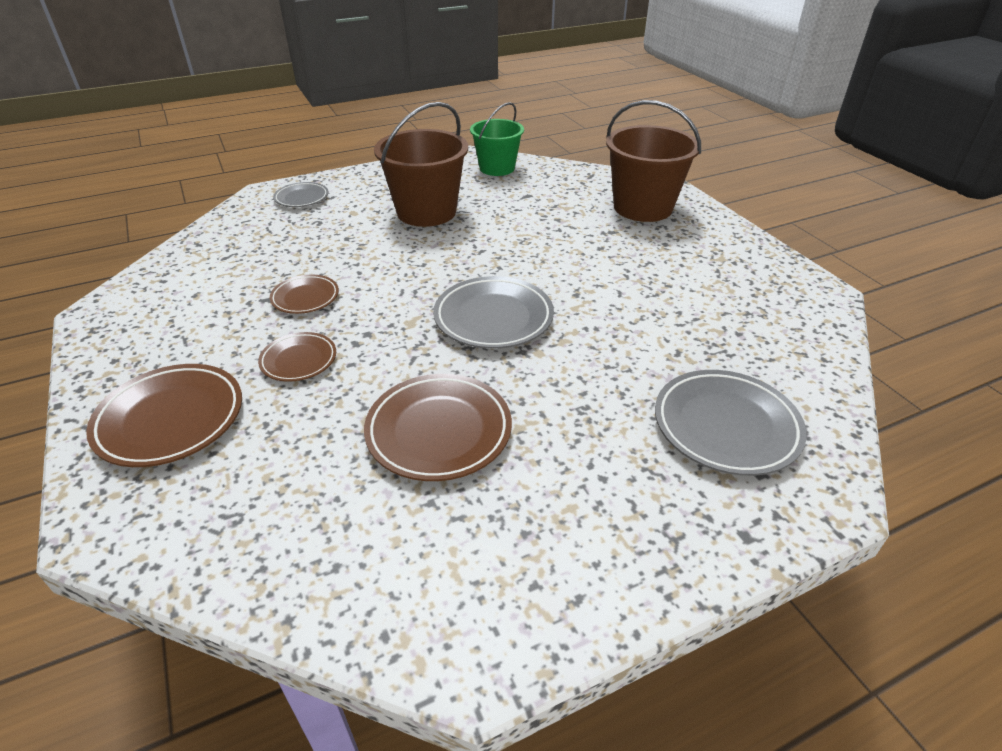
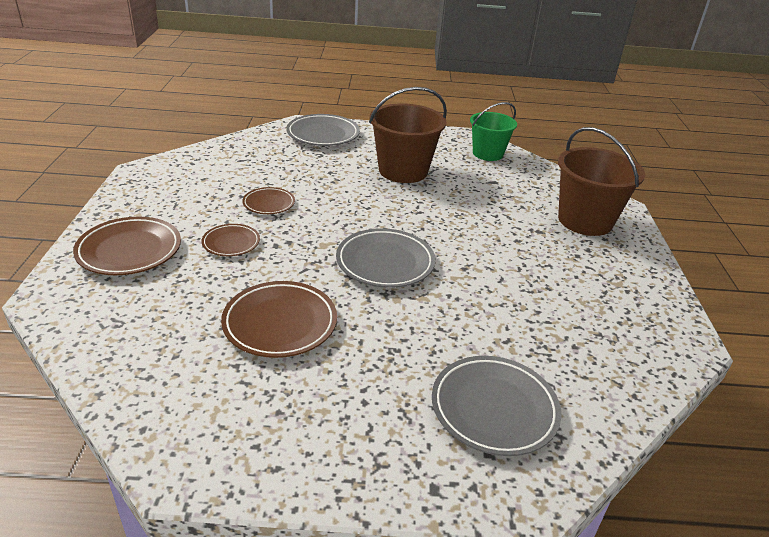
camera: 25 degrees right, 5 degrees down
grey plate [273,182,328,207] -> grey plate [286,114,360,146], size x1.71

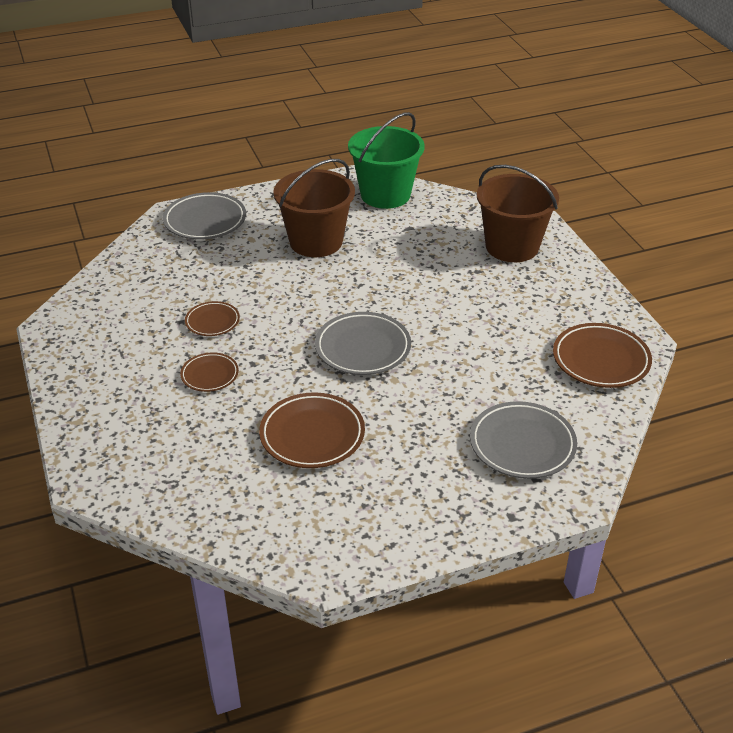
camera: 20 degrees left, 5 degrees up
brown plate [73,217,181,275] -> brown plate moved to [553,323,652,388]
green bucket [470,102,517,161] -> green bucket [348,112,425,209], size x1.50

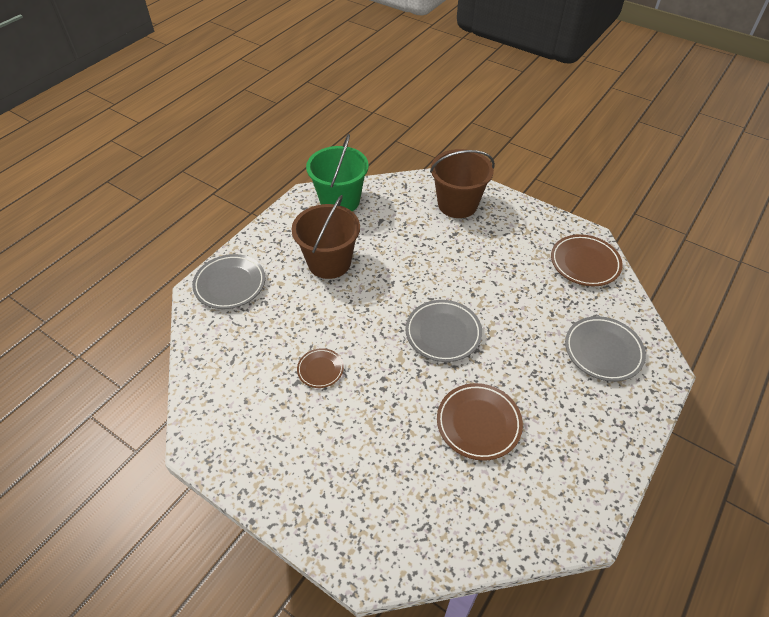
camera: 35 degrees left, 10 degrees up
brown plate [180,352,239,392] -> none

